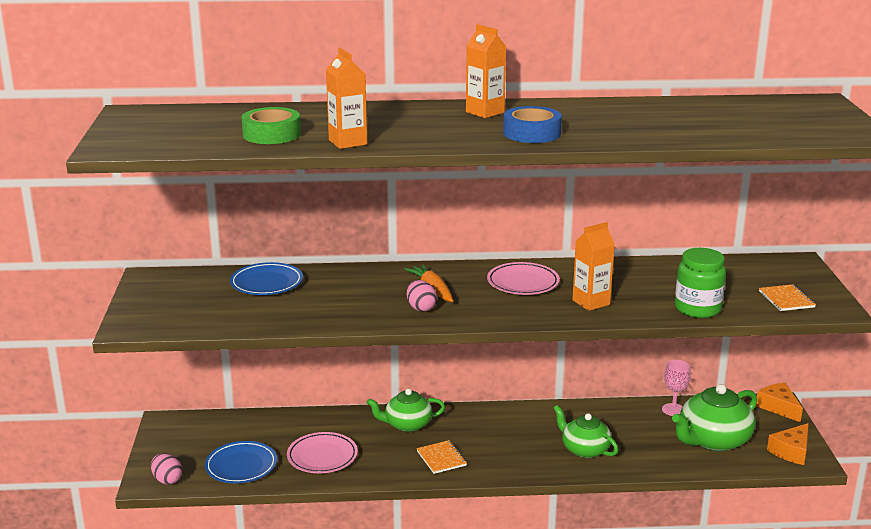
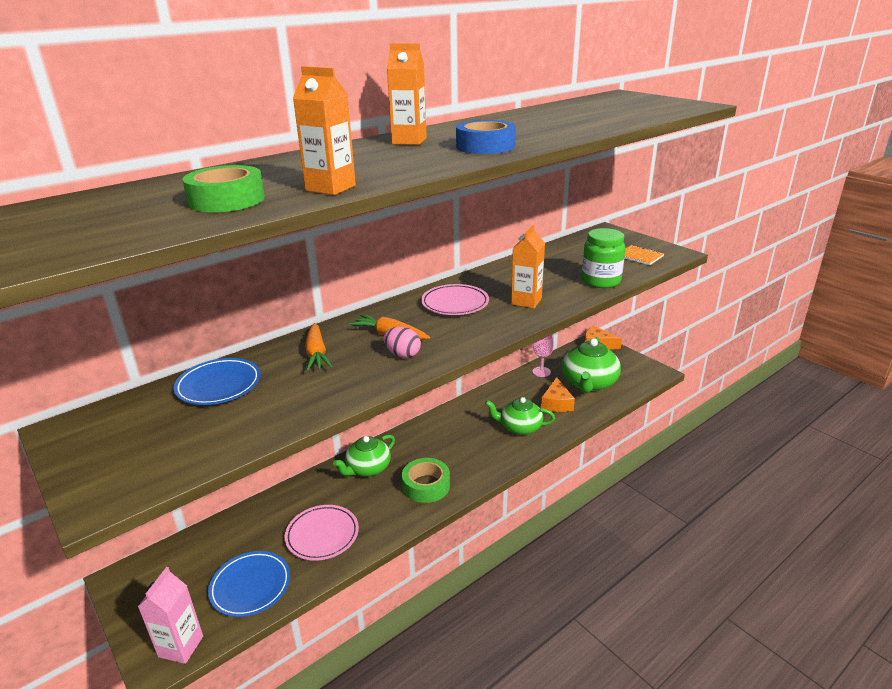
camera: 35 degrees left, 5 degrees up
pink egg [151,454,183,485] -> pink carton [138,567,203,664]
orange notebook [417,440,467,474] -> green tape [402,458,450,503]
orange cheese [767,423,809,465] -> orange cheese moved to [541,377,575,412]
none -> orange carrot [305,323,332,371]

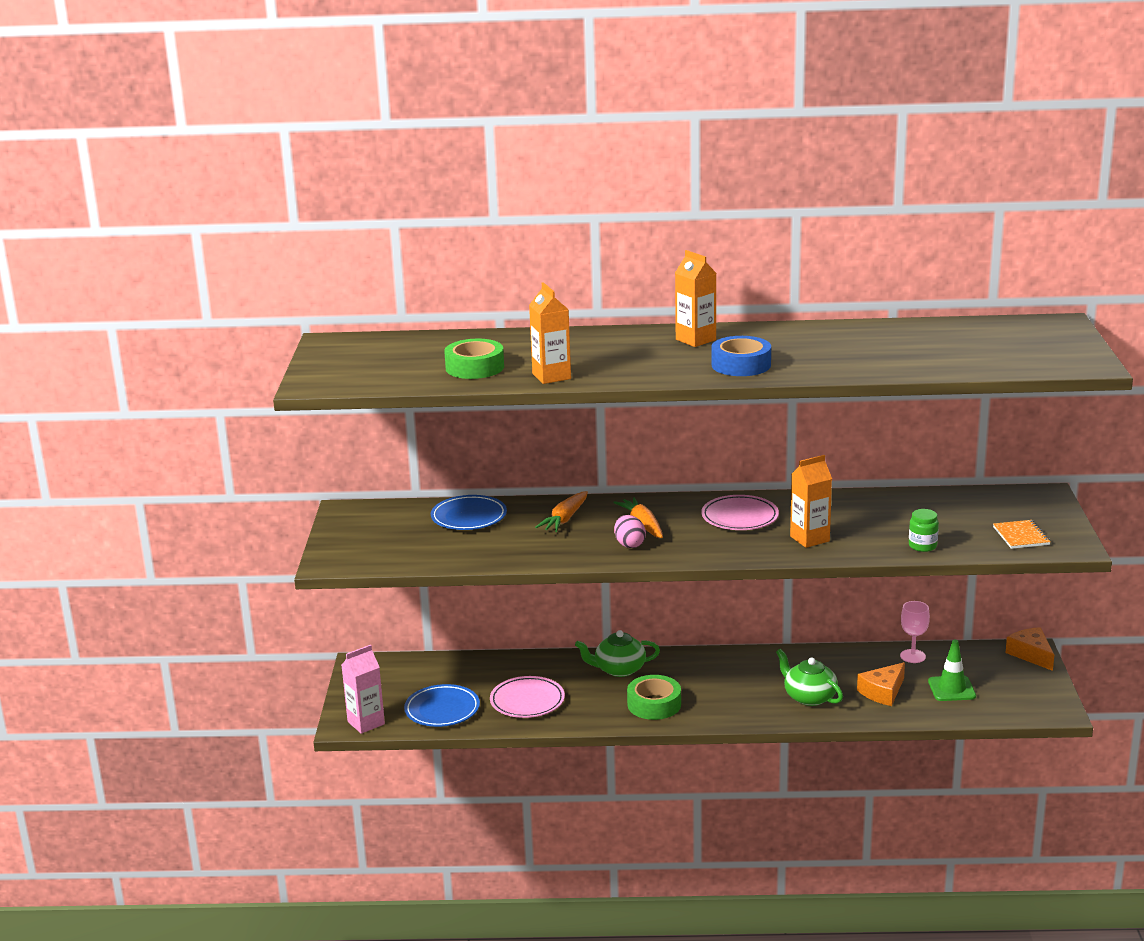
camera: 40 degrees right, 5 degrees down
green teapot [562,337,621,393] -> green traffic cone [928,640,976,701]
green jar [582,228,625,288] -> green jar [909,509,939,552], size x0.58

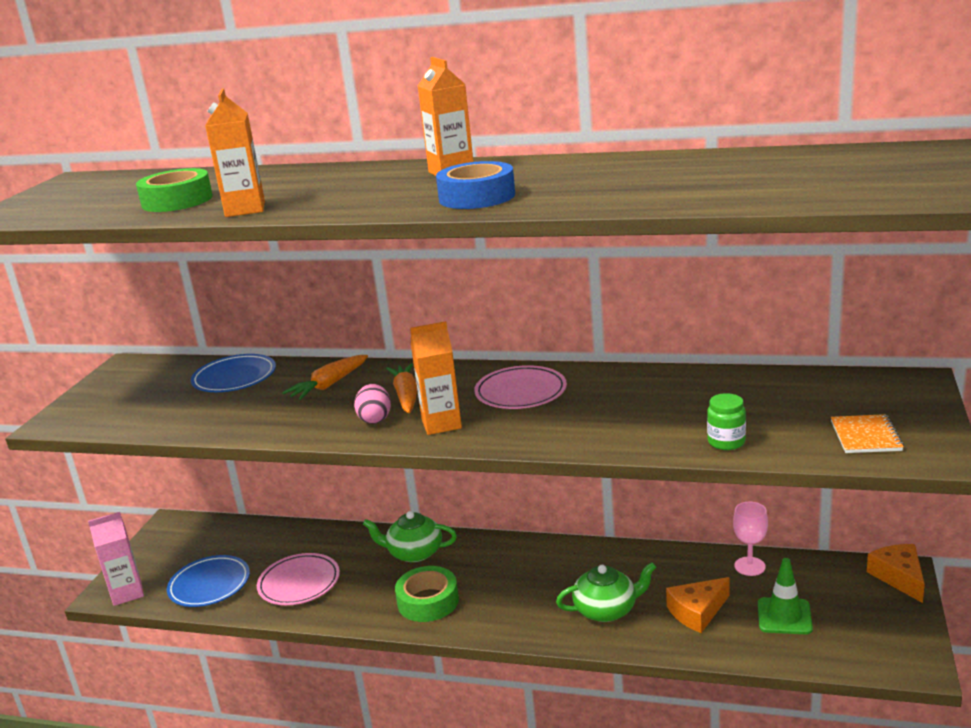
camera: 15 degrees right, 0 degrees up
green teapot [776,649,843,706] -> green teapot turned 105 degrees clockwise [556,562,657,622]
orange carton [790,455,832,548] -> orange carton moved to [410,321,462,435]

